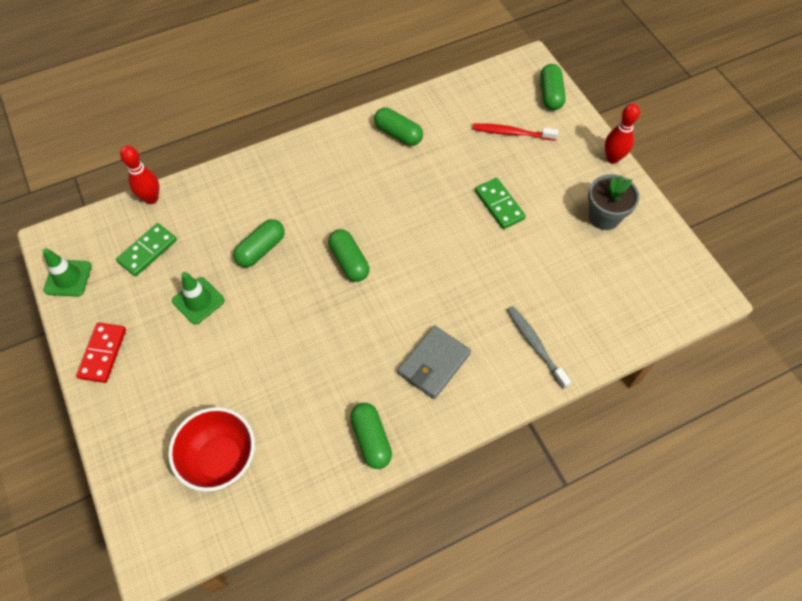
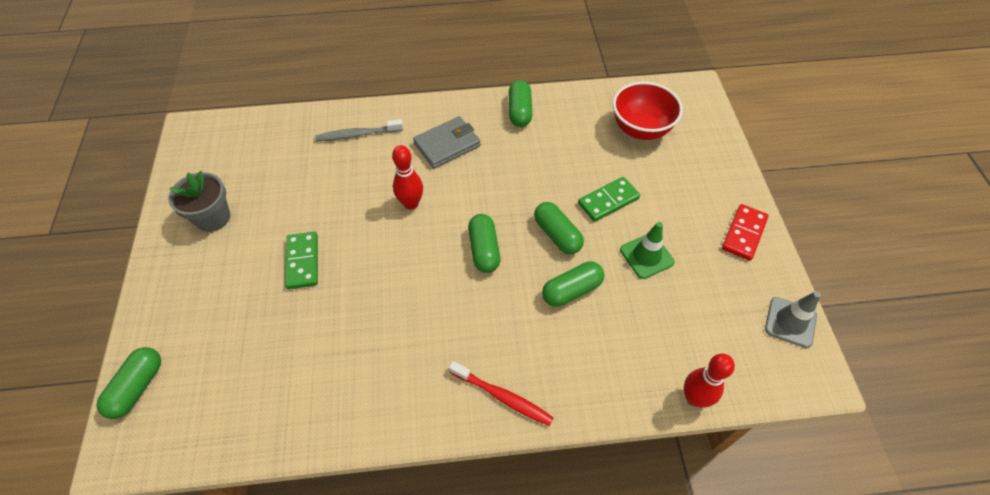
camera: 160 degrees left, 5 degrees down
green traffic cone [42,248,92,297] -> grey traffic cone [765,291,821,348]
green domino [116,223,177,276] -> green domino moved to [578,177,640,222]
green capsule [374,108,423,146] -> green capsule moved to [534,202,584,254]
red toothbrush [472,123,558,140] -> red toothbrush moved to [449,361,554,426]
grey toothbrush [507,306,571,389] -> grey toothbrush turned 90 degrees clockwise [315,119,403,142]
red bowling pin [605,103,640,164] -> red bowling pin moved to [392,145,423,210]

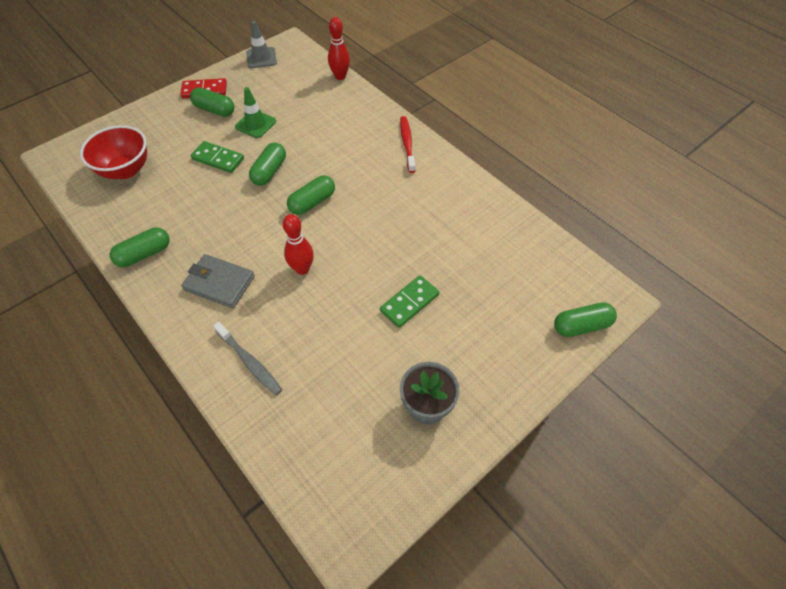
camera: 125 degrees left, 0 degrees up
green capsule [542,261,604,307] -> green capsule moved to [190,87,234,117]

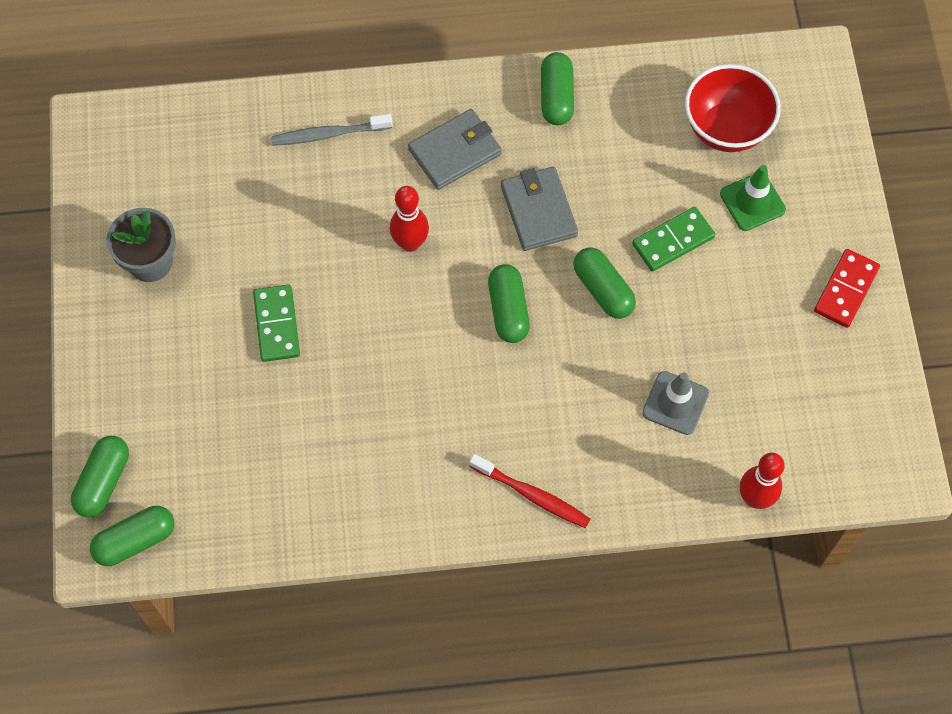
camera: 125 degrees right, 10 degrees up
green capsule [190,87,234,117] -> green capsule moved to [90,506,174,566]
green traffic cone [235,87,276,138] -> green traffic cone moved to [720,165,786,231]
grey traffic cone [246,21,277,68] -> grey traffic cone moved to [642,371,709,435]
none -> grey wallet [501,167,578,251]

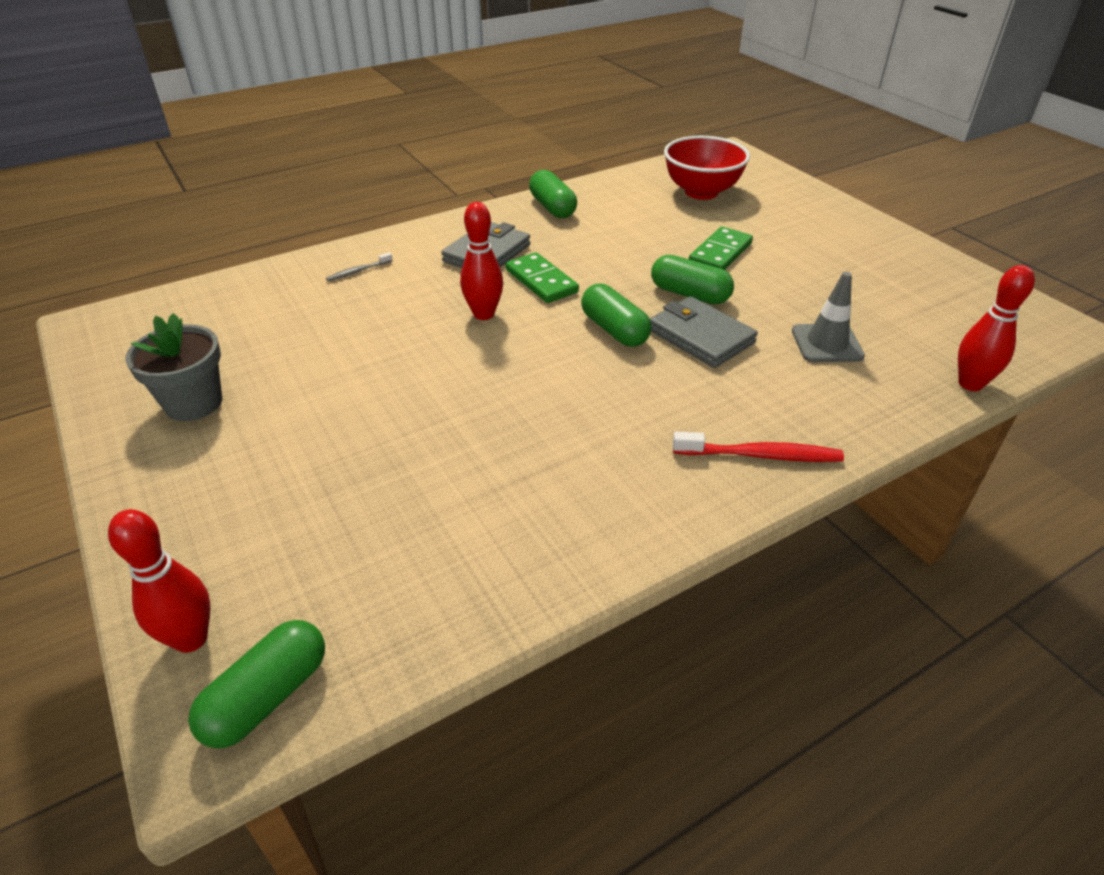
camera: 25 degrees left, 25 degrees down
green capsule [71,436,129,517] -> red bowling pin [108,509,210,653]
green domino [253,284,300,362] -> green domino moved to [506,252,579,303]
grey toothbrush [271,114,393,146] -> grey toothbrush [326,252,393,281], size x0.56
grey wallet [501,167,578,251] -> grey wallet moved to [650,296,758,368]
green traffic cone [720,165,786,231] -> none
red domino [814,249,880,328] -> none

